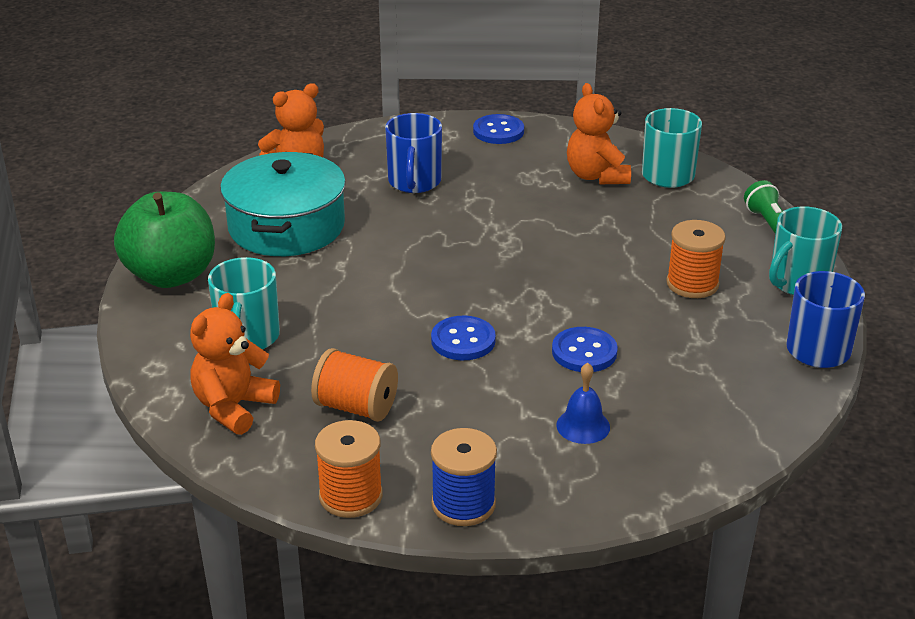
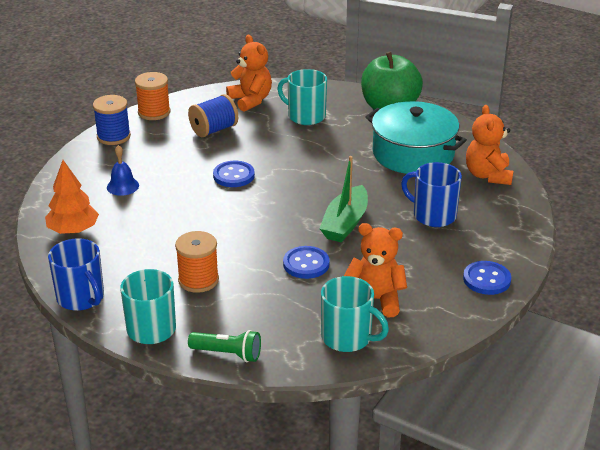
camera: 120 degrees right, 0 degrees up
orange spool [311,348,398,422] -> blue spool [188,94,238,137]
blue button [552,327,618,372] -> blue button moved to [283,246,329,279]
none -> orange tree [45,160,99,234]
none -> green boat [319,156,368,242]

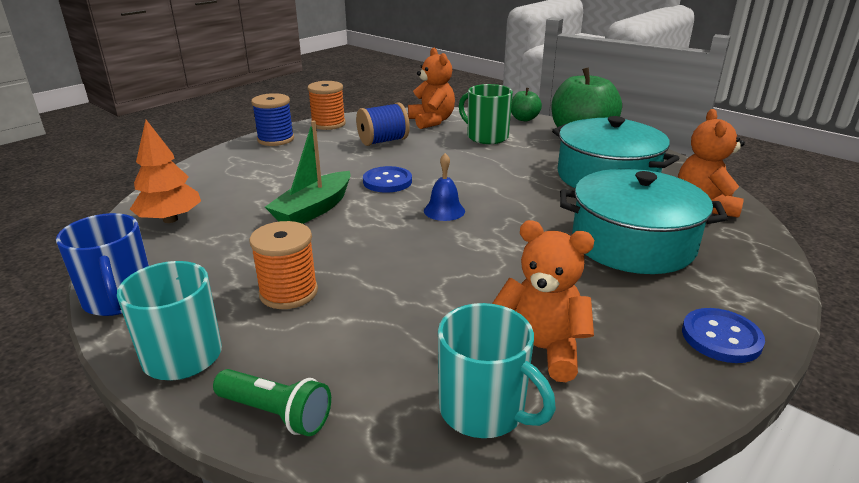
camera: 10 degrees right, 5 degrees down
blue bell [107,145,139,196] -> blue bell moved to [424,153,465,221]
turquoise mug [277,69,327,125] -> green mug [459,84,513,144]
blue button [283,246,329,279] -> none
green boat [319,156,368,242] -> green boat moved to [265,121,350,224]
blue mug [401,162,462,227] -> turquoise pot [560,169,728,274]
none -> green apple [511,88,542,121]

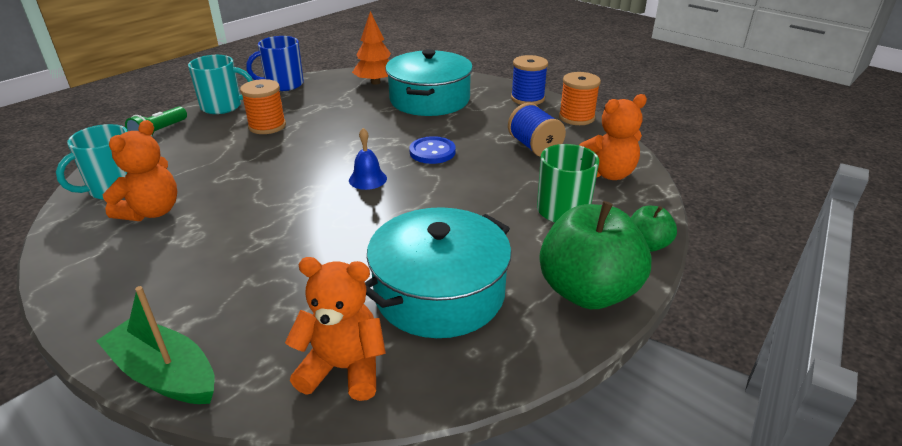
camera: 90 degrees right, 5 degrees up
green boat [265,121,350,224] -> green boat moved to [97,286,215,404]
turquoise pot [560,169,728,274] -> turquoise pot moved to [385,49,473,116]
blue button [682,308,765,363] -> none

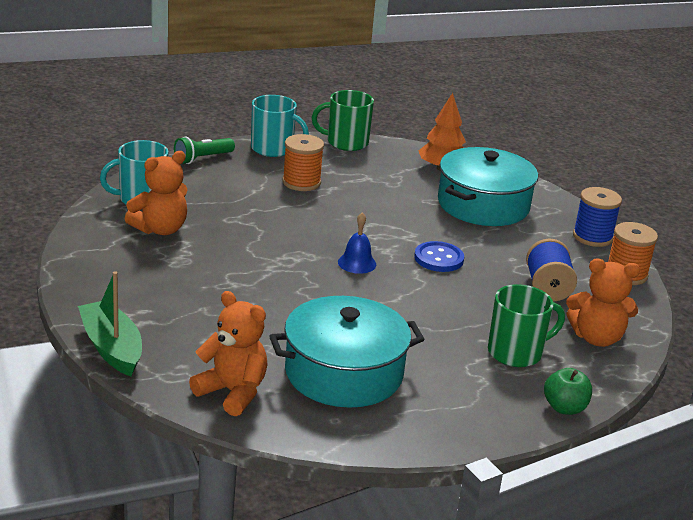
camera: 25 degrees right, 5 degrees down
blue mug [246,36,304,91] -> green mug [312,90,374,151]
green apple [540,201,651,309] -> none

